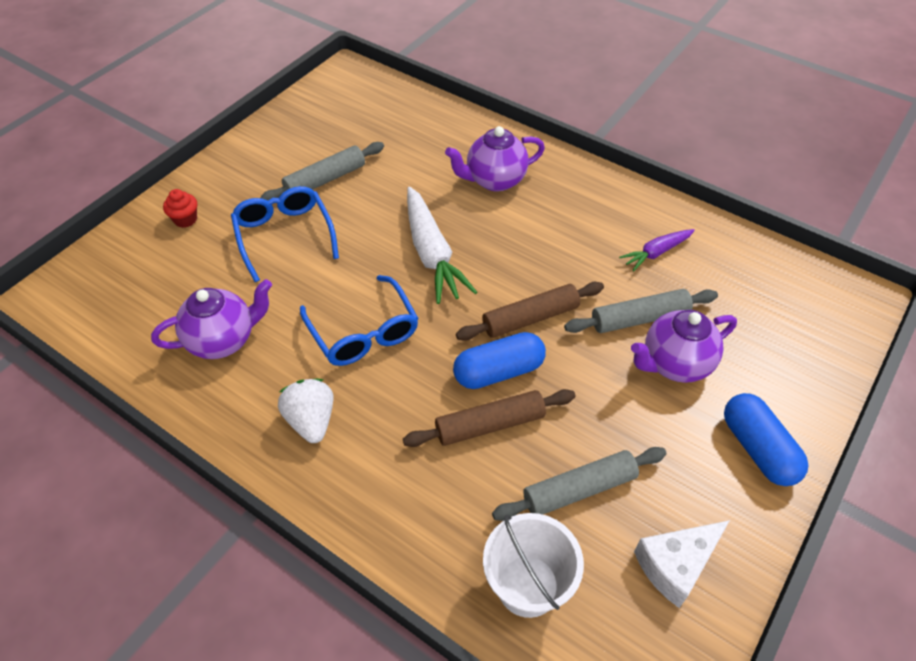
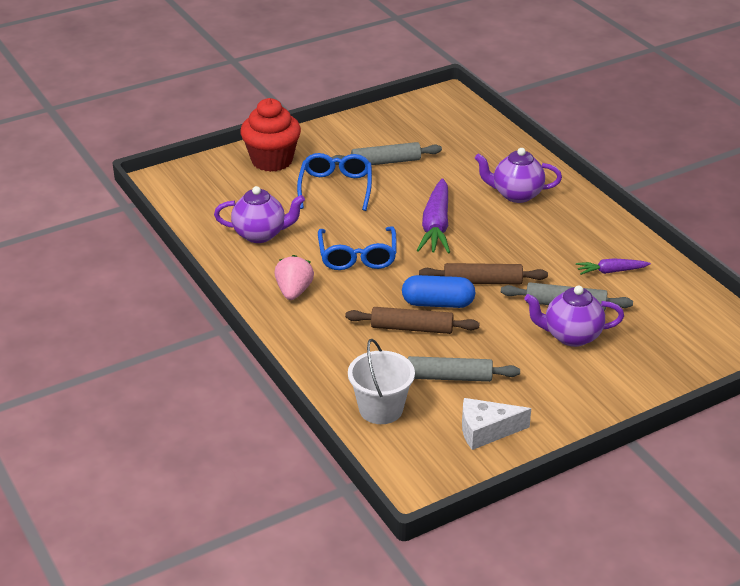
camera: 25 degrees right, 15 degrees down
red cupcake [163,189,197,228] -> red cupcake [240,98,301,172], size x2.33
white strawberry [278,379,333,443] -> pink strawberry [275,255,314,300]
white carrot [407,187,477,304] -> purple carrot [417,178,450,253]
blue capsule [724,393,809,486] -> none

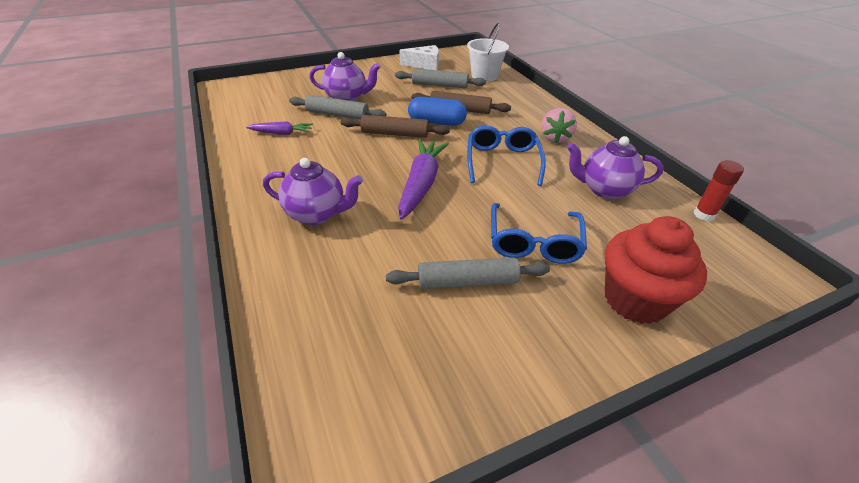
camera: 175 degrees left, 5 degrees up
none -> red glue stick [694,160,744,221]

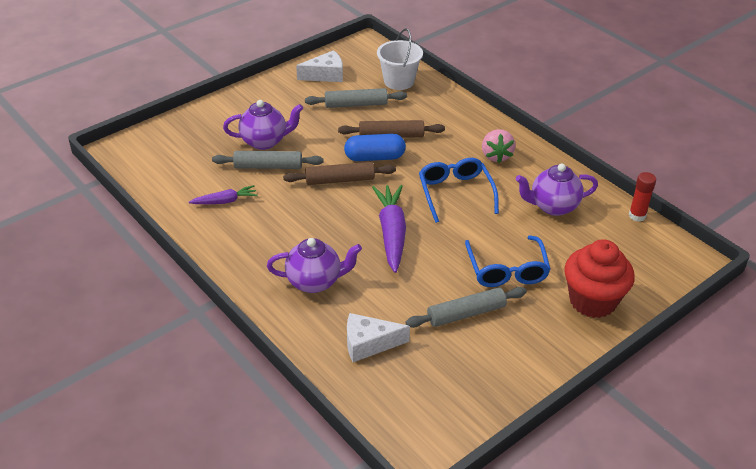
camera: 15 degrees left, 0 degrees up
none -> white cheese [347,313,410,362]

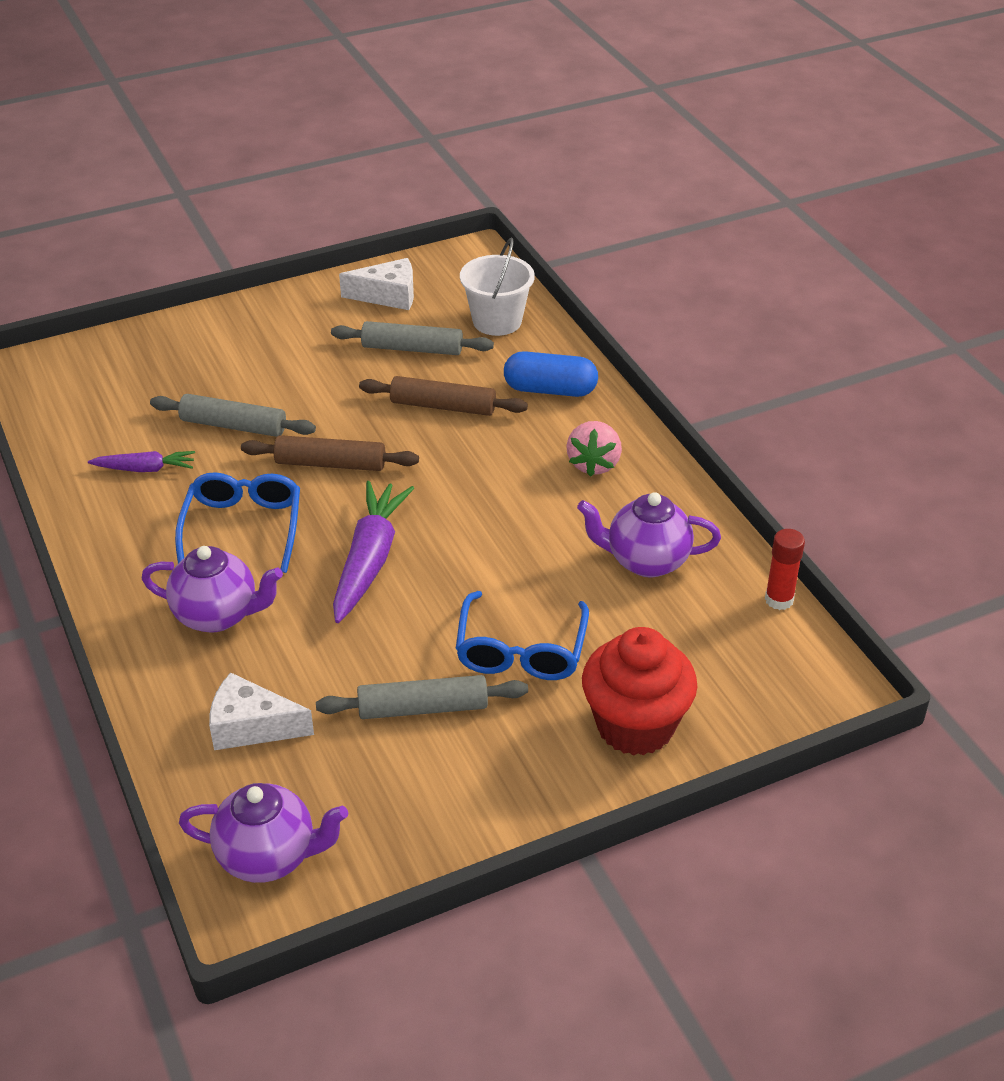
camera: 15 degrees right, 0 degrees up
purple teapot [223,100,303,150] -> purple teapot moved to [179,783,348,883]
blue capsule [344,134,406,161] -> blue capsule moved to [504,351,598,397]
blue glasses [419,158,499,223] -> blue glasses moved to [175,472,300,573]

